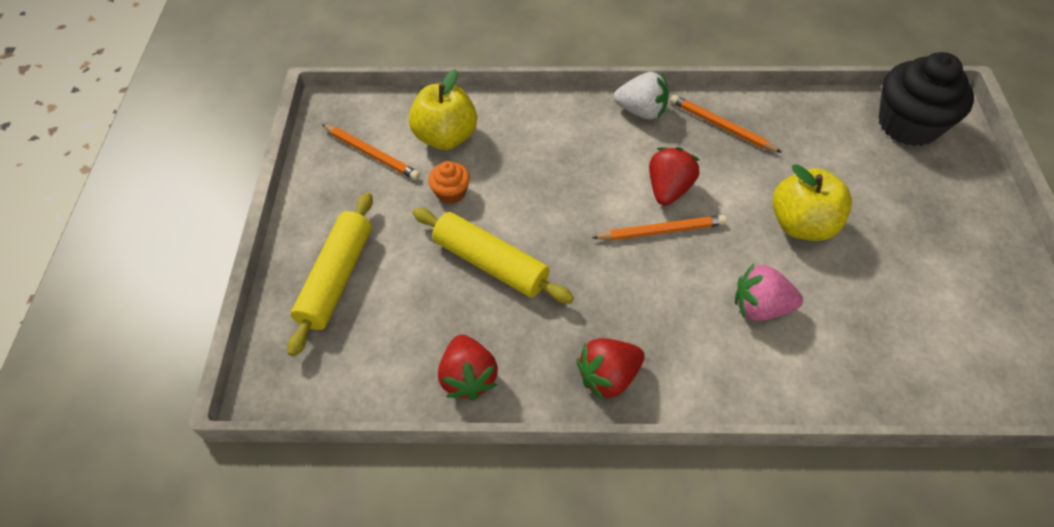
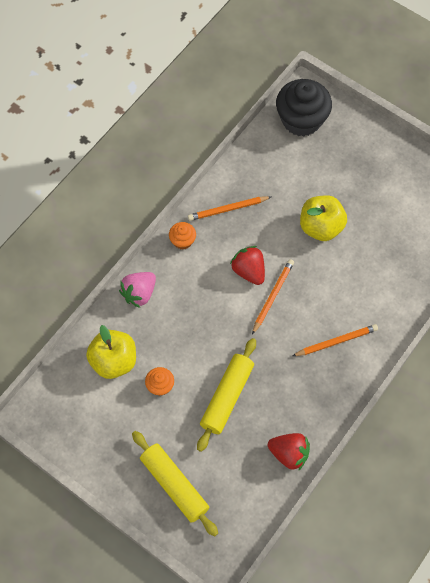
camera: 55 degrees left, 10 degrees up
orange pencil [322,124,420,180] -> orange pencil moved to [292,324,378,356]
yellow rolling pin [413,208,574,304] -> yellow rolling pin turned 45 degrees counterclockwise [197,338,256,452]
red strawberry [576,338,645,401] -> none
white strawberry [614,72,669,119] -> orange cupcake [169,222,196,249]
pink strawberry [735,263,803,321] -> pink strawberry moved to [119,272,156,308]

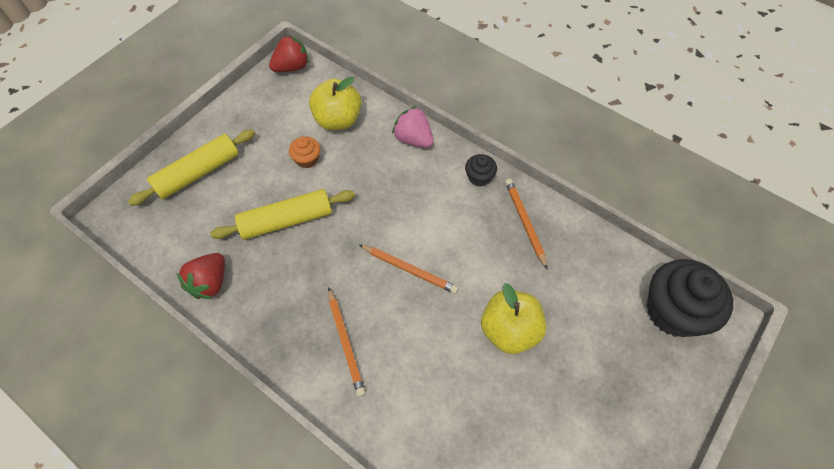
camera: 90 degrees right, 5 degrees down
orange cupcake [169,222,196,249] -> black cupcake [465,154,497,187]
yellow rolling pin [197,338,256,452] -> yellow rolling pin turned 45 degrees counterclockwise [210,189,355,240]
red strawberry [230,246,265,285] -> red strawberry moved to [269,35,309,72]

